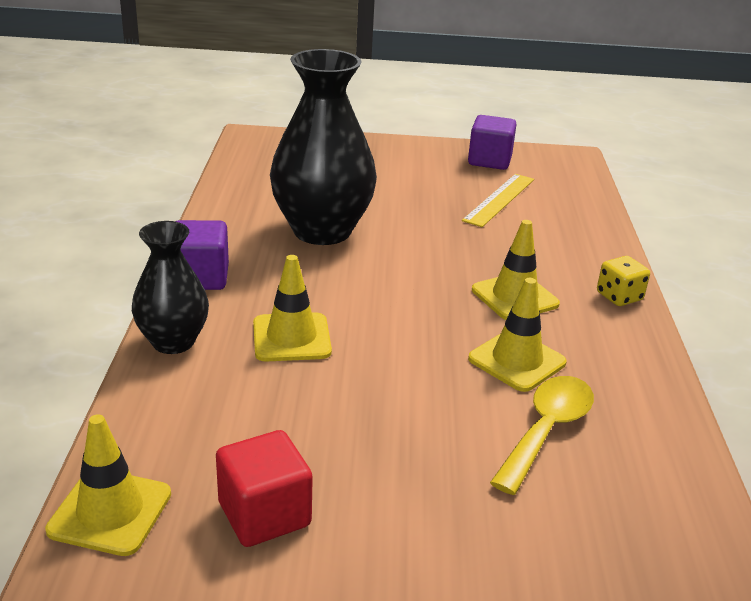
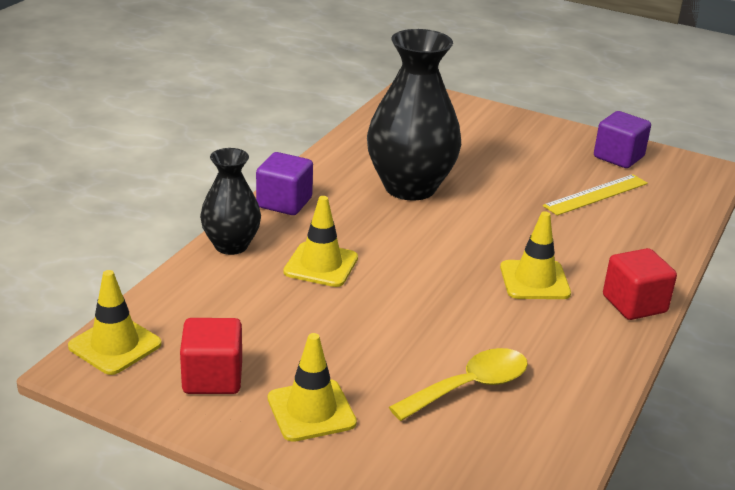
camera: 25 degrees right, 0 degrees up
yellow traffic cone [468,278,567,392] -> yellow traffic cone moved to [268,333,357,442]
yellow dice [597,256,650,306] -> red cube [603,248,677,320]

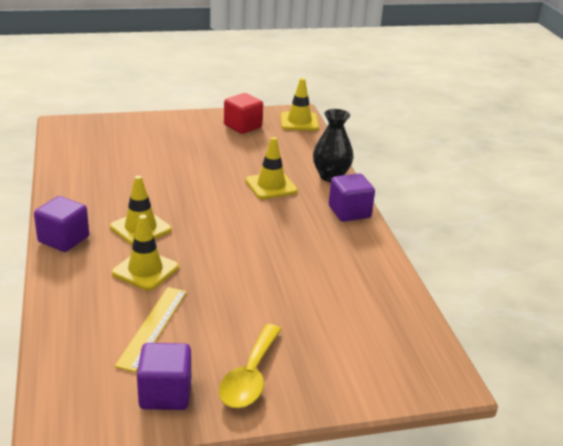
camera: 140 degrees right, 0 degrees up
yellow traffic cone [268,333,357,442] -> yellow traffic cone moved to [112,215,179,290]
black vase [367,29,461,201] -> none
yellow spoon [389,348,528,421] -> yellow spoon moved to [219,324,281,408]
red cube [603,248,677,320] -> purple cube [34,196,89,252]

